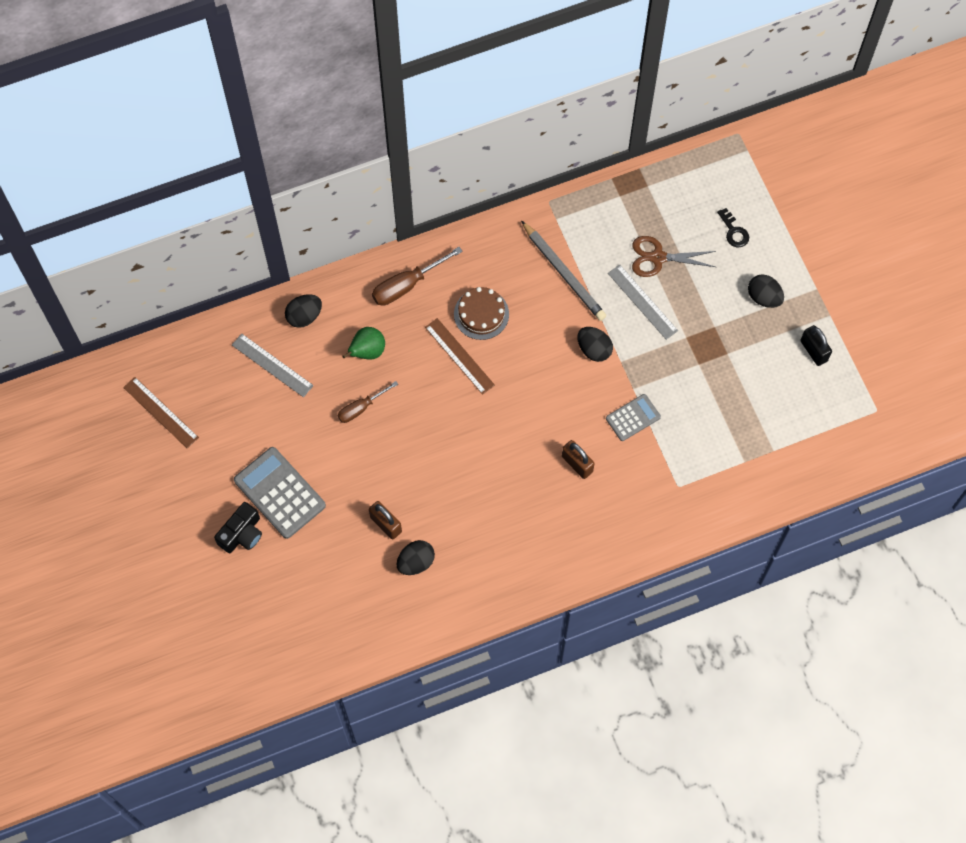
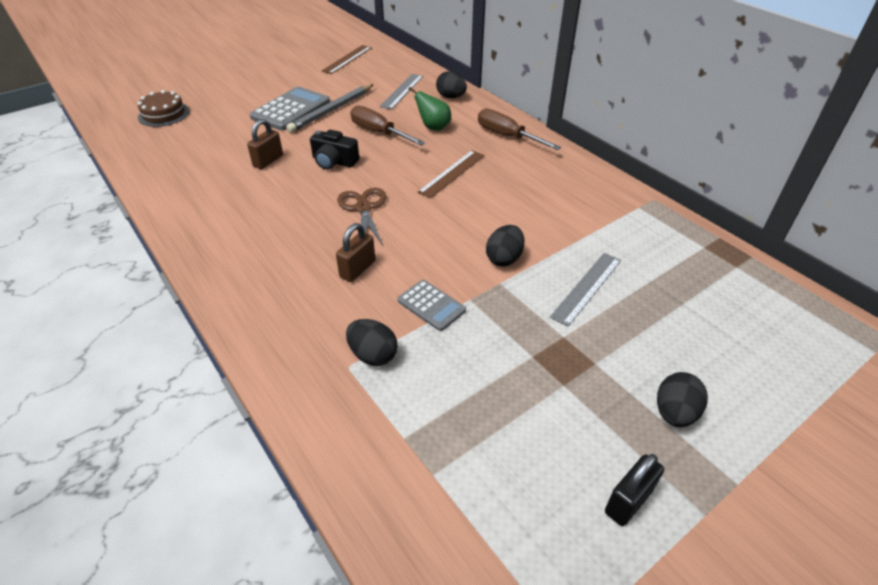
camera: 75 degrees right, 25 degrees down
black camera [214,502,262,553] -> black camera moved to [310,130,359,170]
brown screwdriver [337,381,398,423] -> brown screwdriver [350,105,425,146], size x1.51
black egg [397,540,435,575] -> black egg moved to [346,319,398,366]
brown cake [454,287,509,340] -> brown cake moved to [138,90,189,127]
grey pencil [521,221,606,321] -> grey pencil moved to [286,84,374,133]
brown scissors [632,236,716,277] -> brown scissors moved to [337,188,386,245]
black key [717,208,749,247] -> none

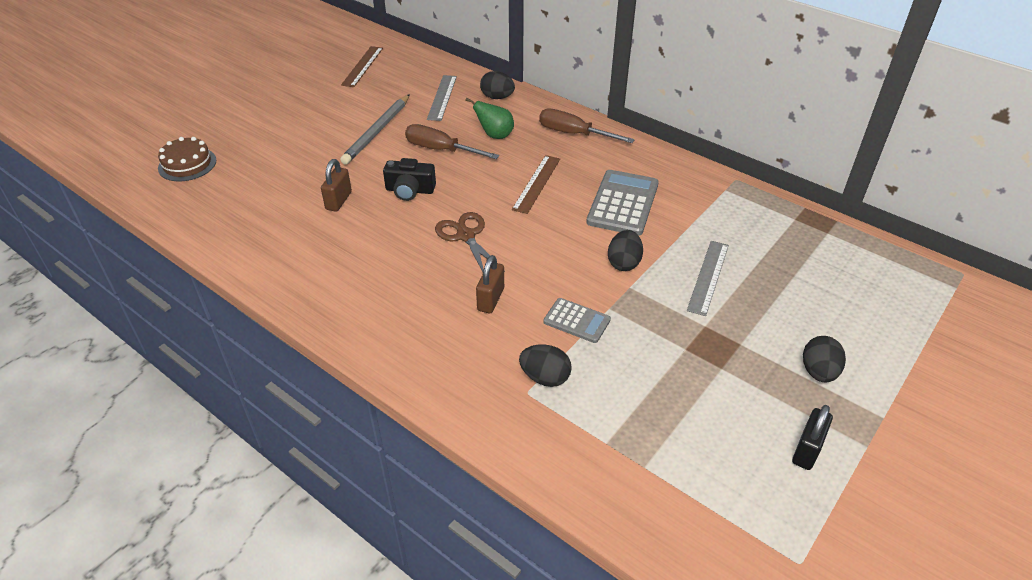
camera: 15 degrees left, 0 degrees up
grey calculator [250,87,330,131] -> grey calculator moved to [586,170,659,236]

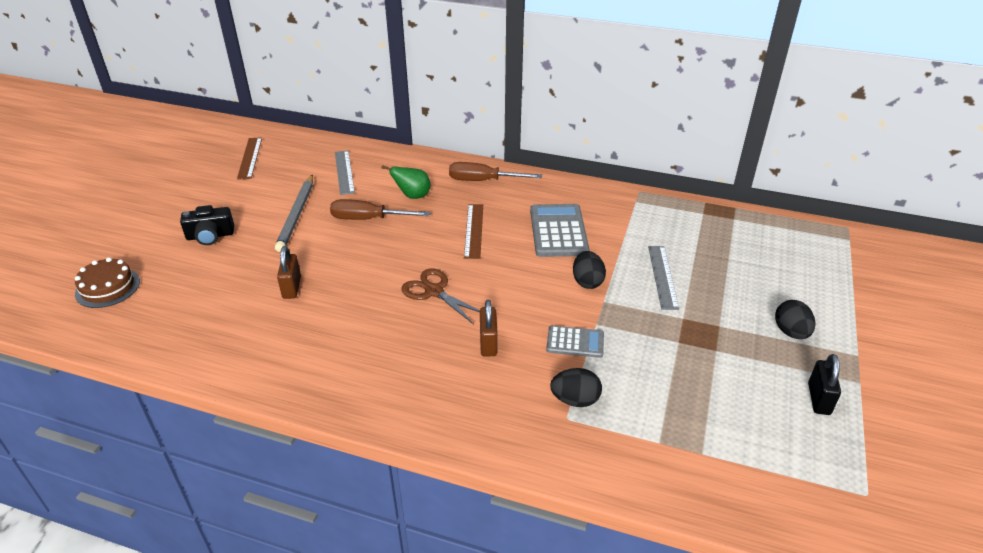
camera: 20 degrees left, 5 degrees down
black camera [383,158,436,201] -> black camera moved to [180,205,234,245]
black egg [480,71,515,99] -> none

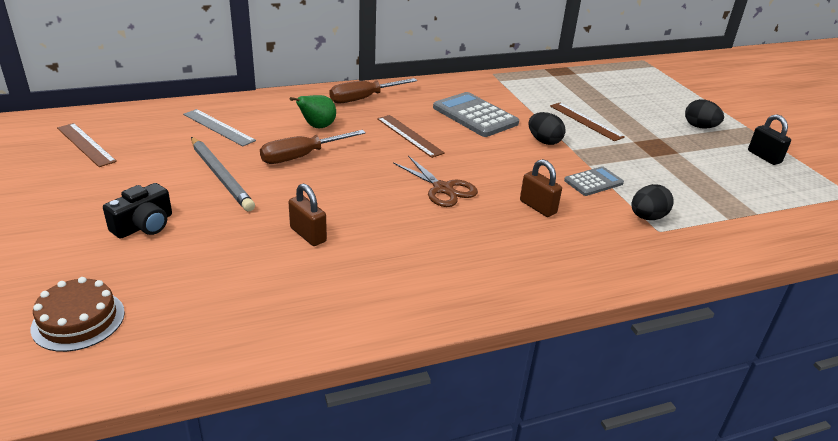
camera: 40 degrees left, 5 degrees down
brown scissors [401,269,480,325] -> brown scissors turned 135 degrees counterclockwise [393,156,478,207]
grey ruler [648,246,679,310] -> brown ruler [550,103,625,141]

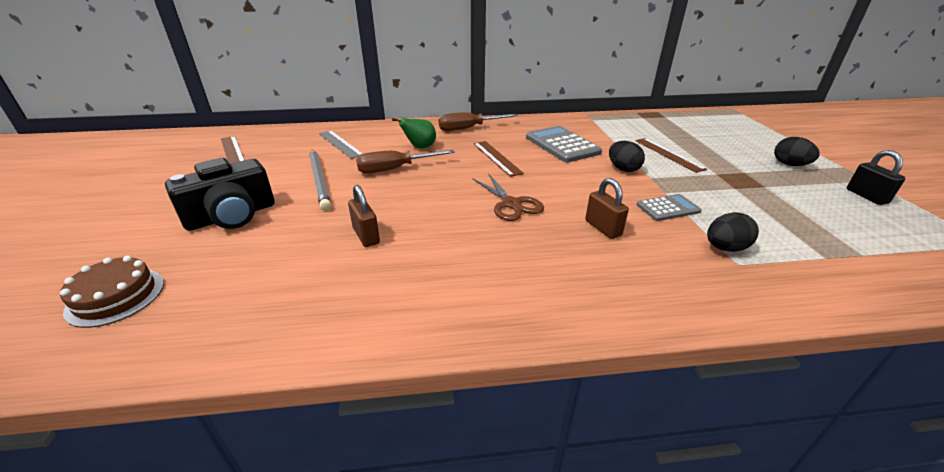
camera: 15 degrees right, 0 degrees up
black camera [103,183,172,239] -> black camera [165,158,275,231], size x1.56

